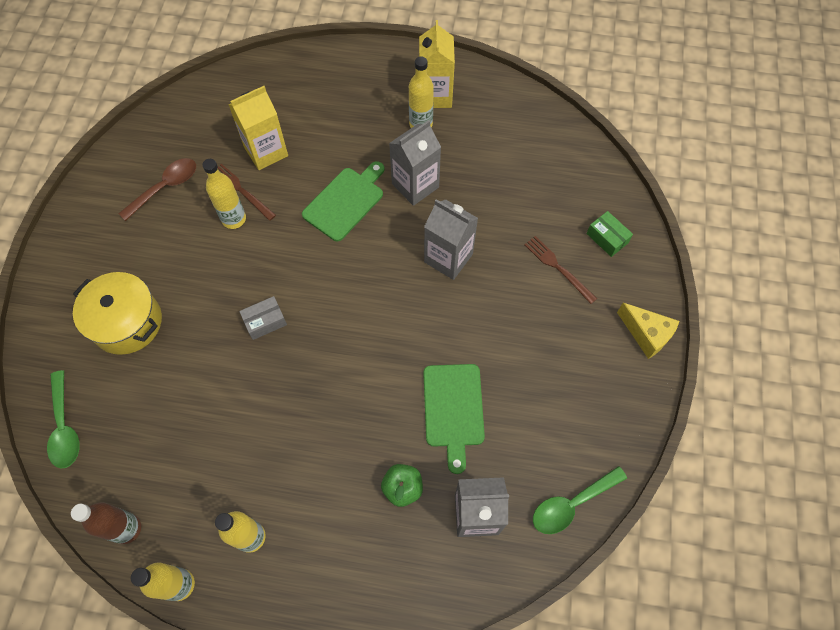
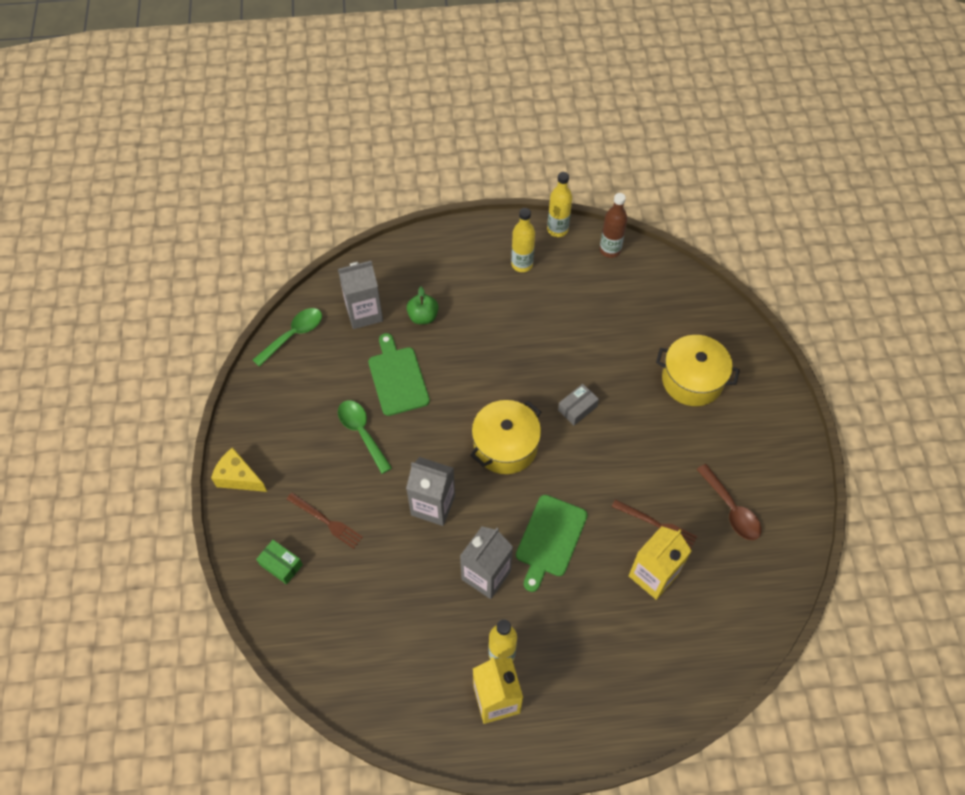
camera: 165 degrees right, 5 degrees down
green spoon [47,370,79,469] -> green spoon moved to [338,400,392,474]
brown spoon [118,158,196,221] -> brown spoon turned 60 degrees counterclockwise [697,464,762,540]
yellow bottle [202,159,246,229] -> none
none -> yellow pot [470,400,541,474]

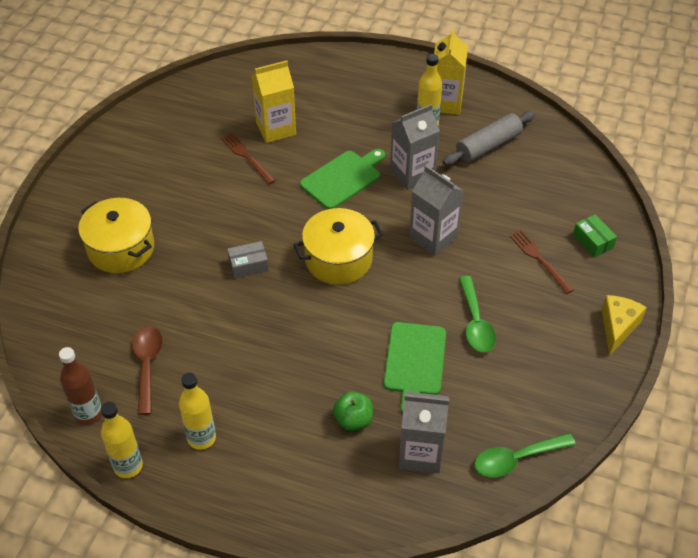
camera: 155 degrees left, 10 degrees down
yellow cheese [211,447,267,492] -> yellow cheese turned 120 degrees counterclockwise [602,295,647,356]
brown spoon [697,464,762,540] -> brown spoon moved to [132,326,163,415]
none -> grey rolling pin [443,111,535,165]

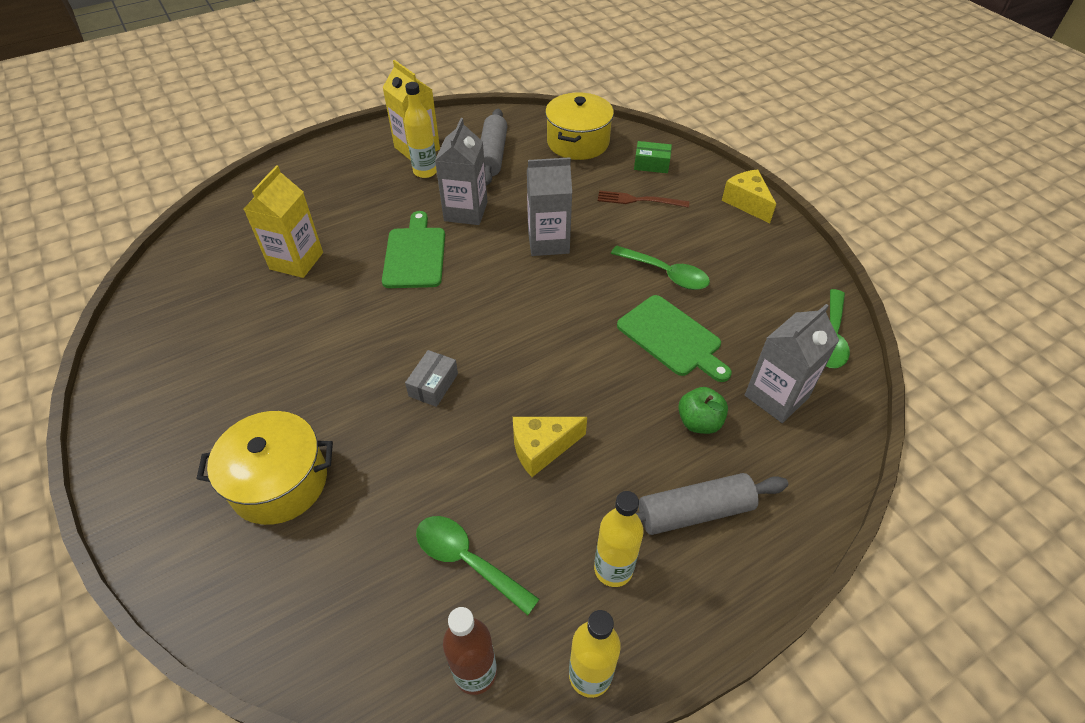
camera: 50 degrees left, 0 degrees up
brown spoon [132,326,163,415] -> green spoon [416,516,540,615]
brown fork [221,133,276,184] -> none
yellow pot [294,208,383,285] -> yellow pot moved to [545,92,614,160]
none -> yellow cheese [513,417,587,477]
none -> grey rolling pin [636,473,788,535]

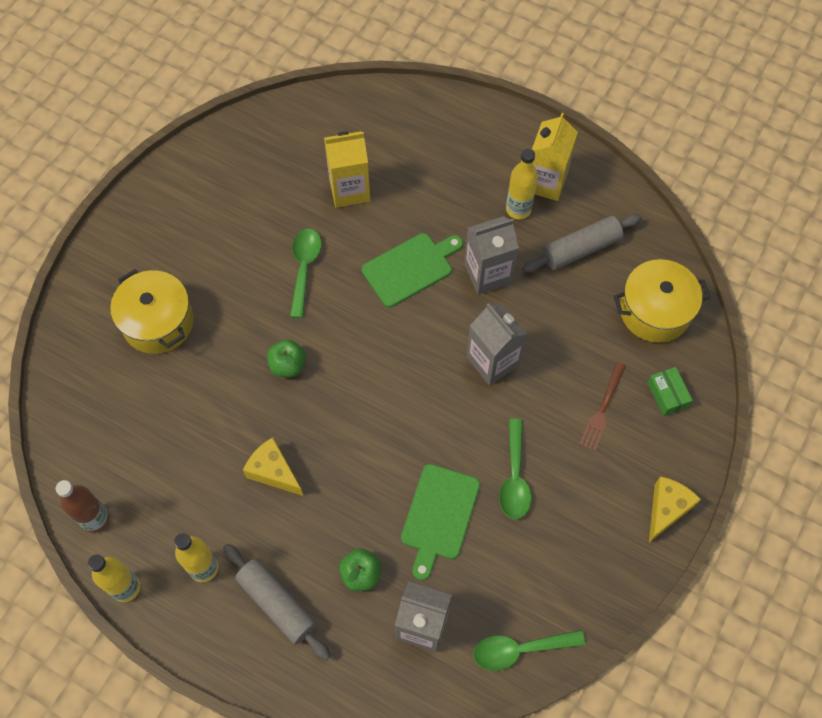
camera: 60 degrees right, 15 degrees up
grey box [405,350,458,407] -> green apple [267,339,306,377]
green spoon [416,516,540,615] -> green spoon moved to [290,229,321,318]
brown fork [598,191,689,208] -> brown fork turned 135 degrees counterclockwise [579,362,626,451]

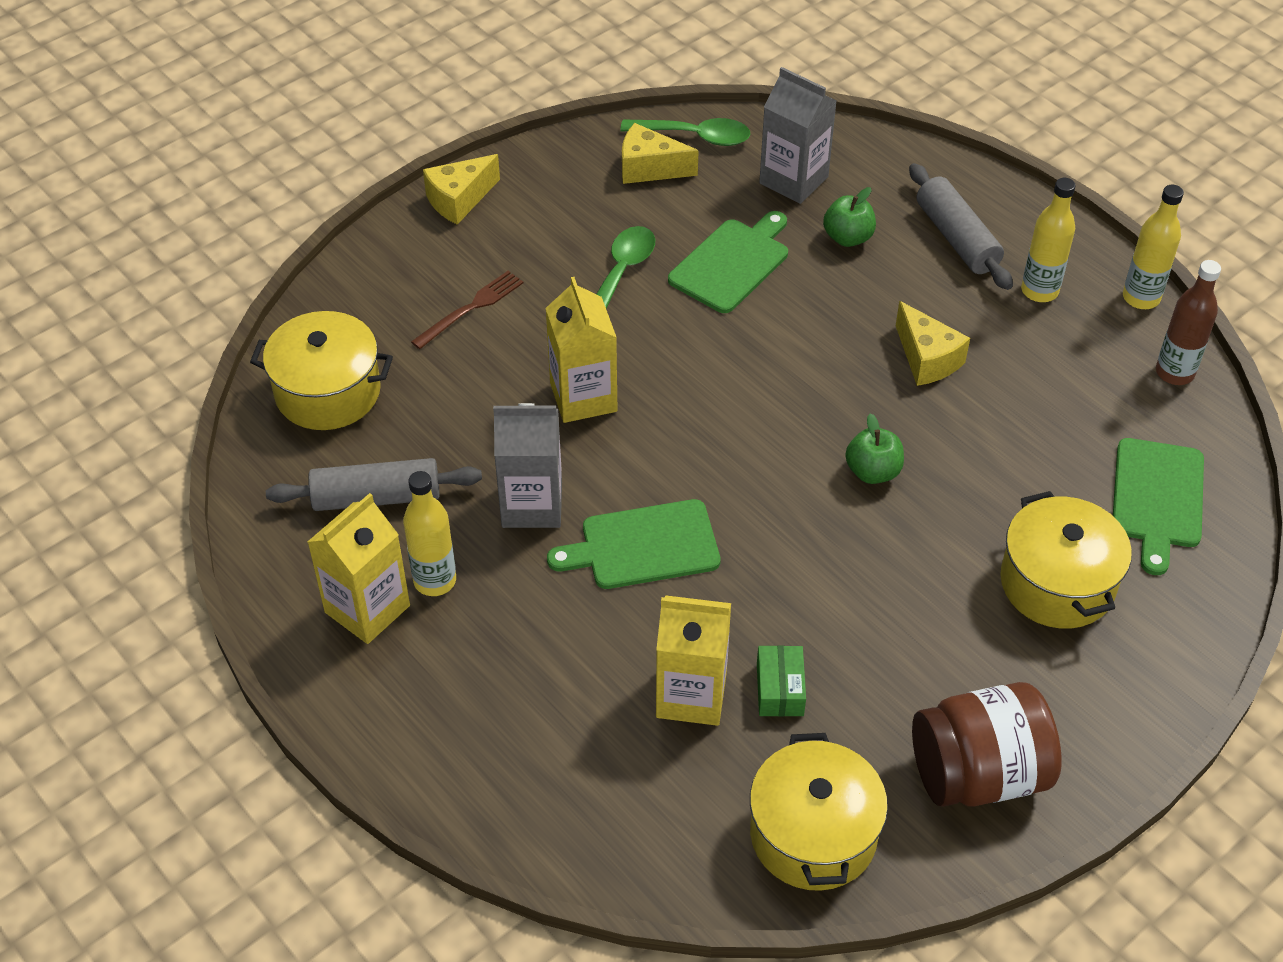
camera: 160 degrees left, 15 degrees down
green spoon [290,229,321,318] -> none
grey carton [467,303,527,386] -> yellow carton [545,277,618,423]
green box [647,367,693,416] -> green box moved to [757,646,806,716]
none -> yellow cheese [622,123,699,184]
none -> yellow pot [750,733,888,891]
none -> brown jar [912,682,1062,807]
none -> green cutting board [1113,438,1204,575]

